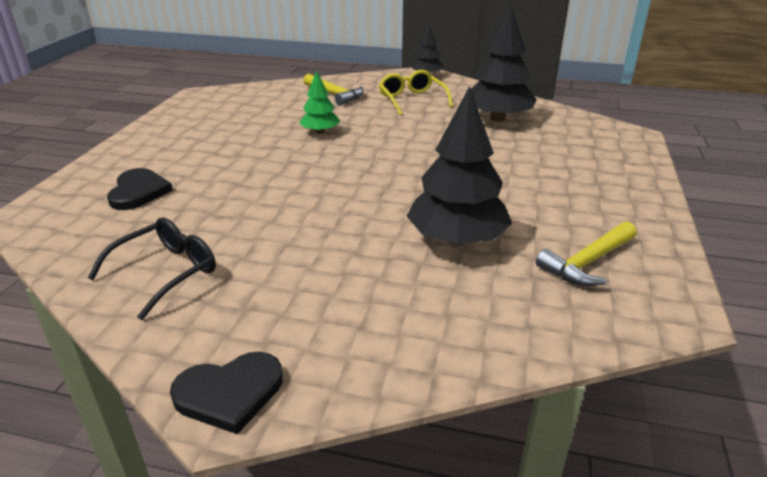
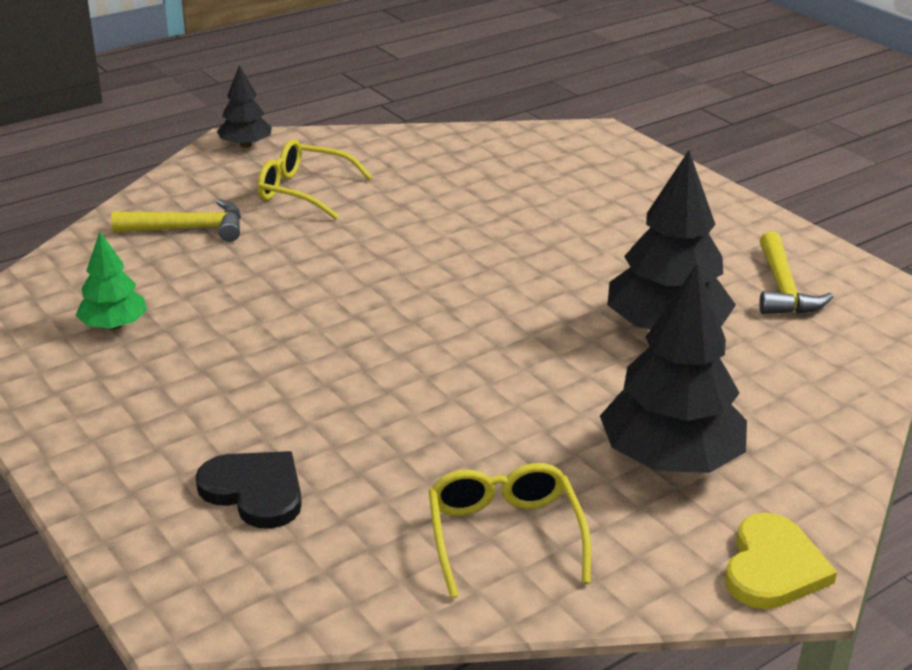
camera: 50 degrees left, 0 degrees up
black glasses [88,217,216,320] -> yellow glasses [429,463,591,598]
black heart [170,352,283,434] -> yellow heart [725,513,837,609]
green tree [299,70,340,134] -> green tree moved to [76,232,147,330]
black tree [471,4,536,122] -> black tree moved to [600,264,747,473]

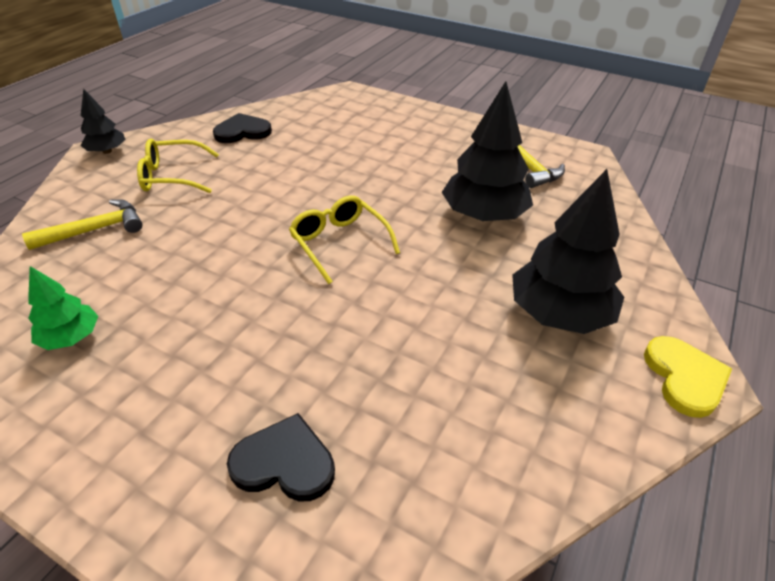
camera: 25 degrees left, 10 degrees up
yellow glasses [429,463,591,598] -> yellow glasses moved to [289,196,400,284]
none -> black heart [213,113,272,143]

